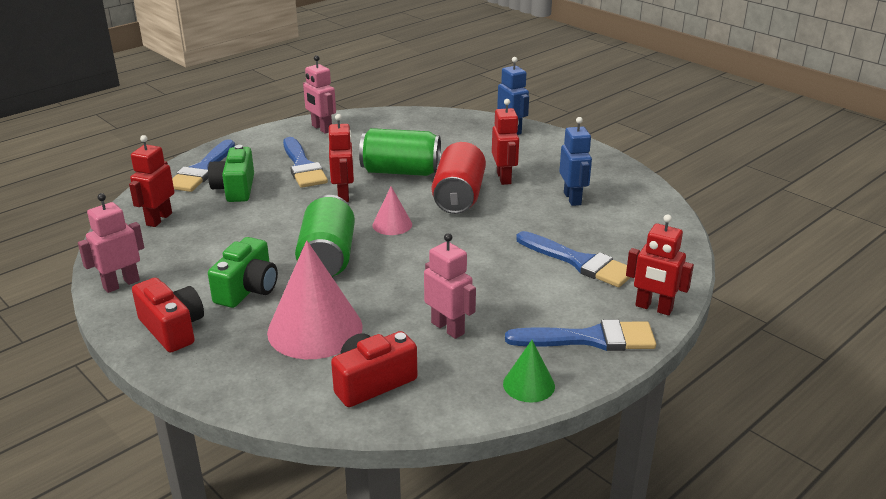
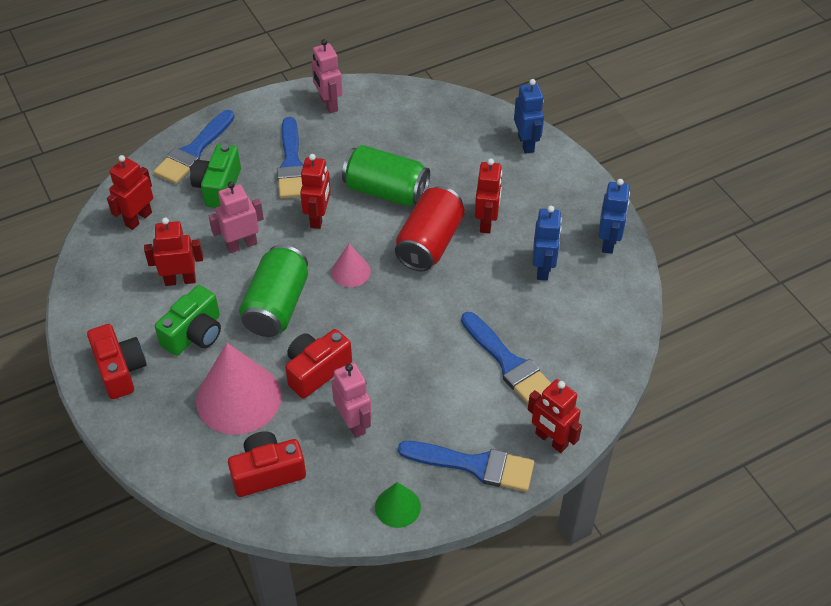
camera: 15 degrees right, 20 degrees up
pink robot [78,193,144,293] -> pink robot moved to [209,182,264,253]
none -> red robot [144,217,203,286]
none -> red camera [285,329,352,399]
none -> blue robot [599,179,630,254]

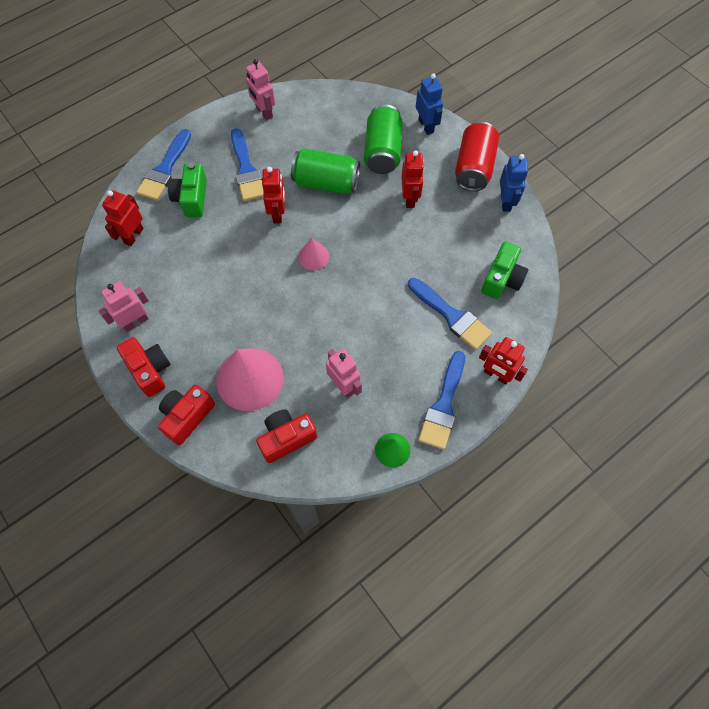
camera: 10 degrees left, 15 degrees up
red robot [144,217,203,286] -> none
green camera [155,285,221,356] -> green camera moved to [481,241,528,299]
pink robot [209,182,264,253] -> pink robot moved to [99,281,149,332]
green can [239,245,308,337] -> green can moved to [364,104,403,174]
red camera [285,329,352,399] -> red camera moved to [158,385,215,445]
red can [395,186,465,271] -> red can moved to [455,121,499,191]
blue brush [398,441,534,492] -> blue brush turned 105 degrees clockwise [418,351,465,450]
blue robot [533,206,562,281] -> none

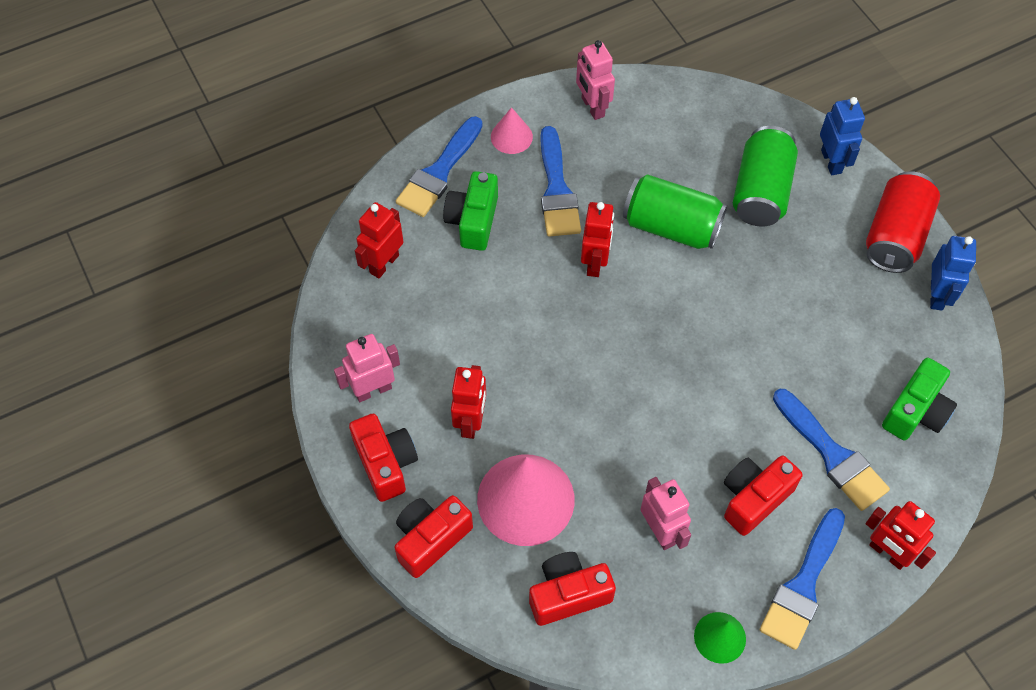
camera: 10 degrees right, 5 degrees down
pink cone [298,238,329,270] -> pink cone moved to [491,107,533,154]
red robot [401,150,424,208] -> red robot moved to [451,365,486,439]
none -> red camera [724,455,803,536]

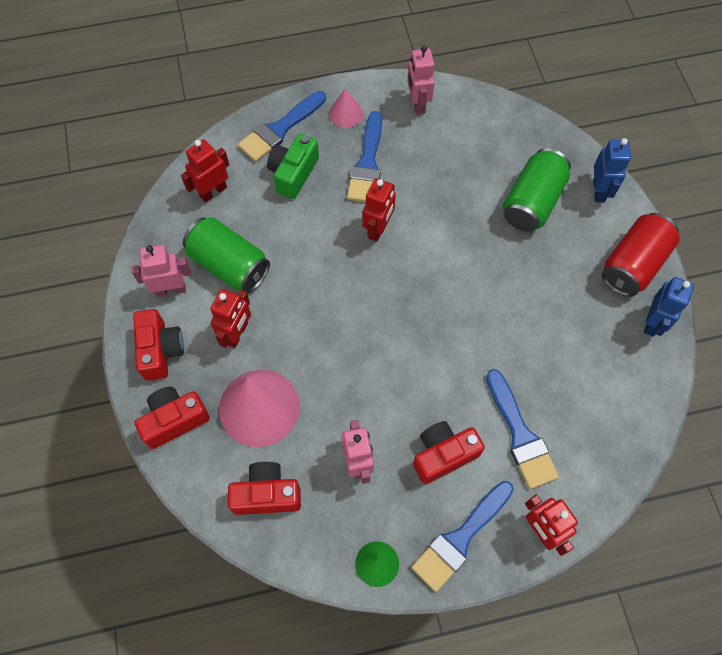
camera: 15 degrees right, 5 degrees up
green can [623,174,727,249] -> green can moved to [183,217,270,293]
green camera [882,358,957,440] -> none

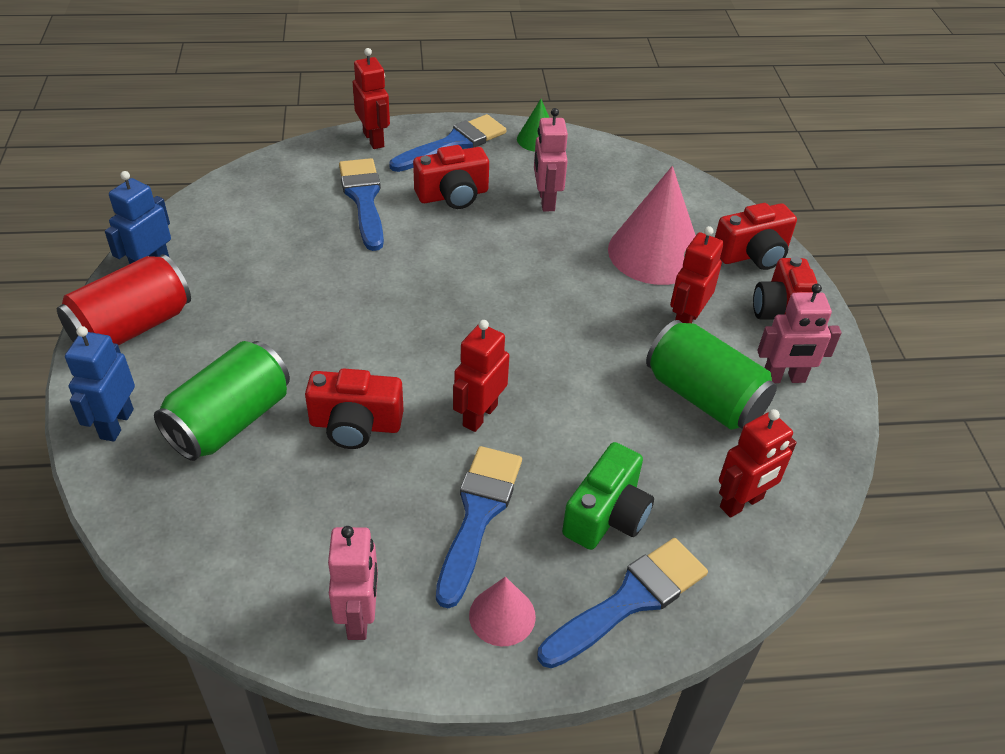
camera: 175 degrees left, 20 degrees down
red camera [228,462,301,515] -> red camera moved to [305,368,404,449]

